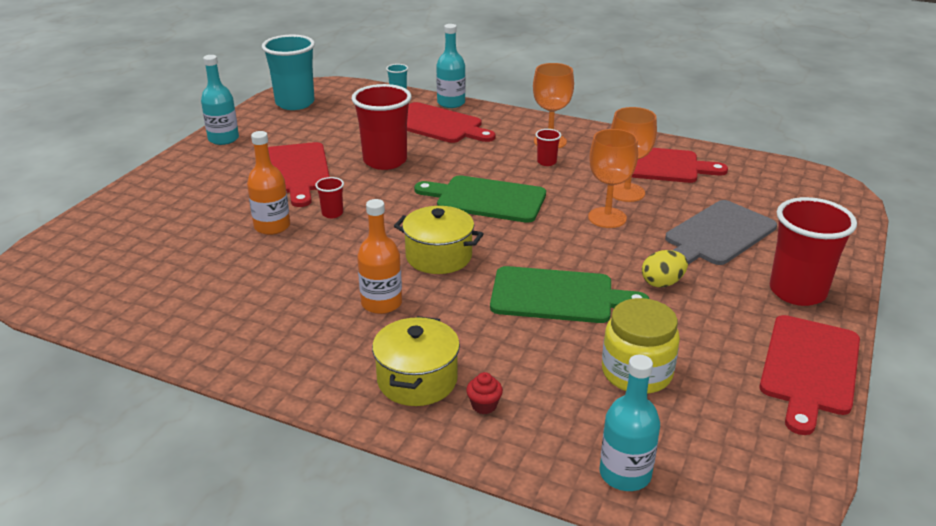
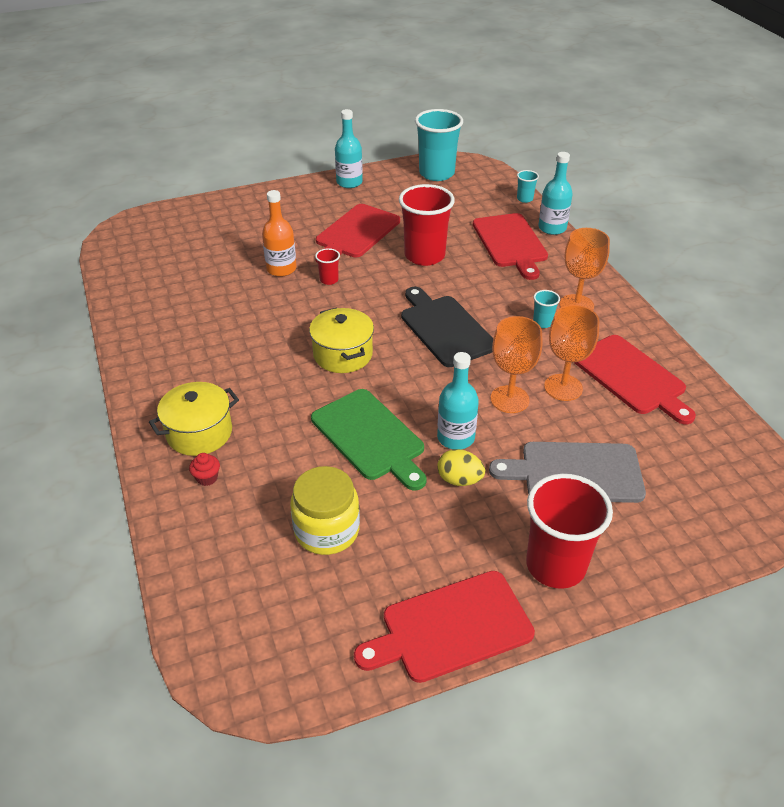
camera: 45 degrees right, 10 degrees up
orange bottle [357,199,402,314] -> none
green cutting board [414,175,546,223] -> black cutting board [401,287,493,367]
red cup [535,129,561,166] -> turquoise cup [533,290,560,328]
turquoise bottle [599,355,660,491] -> turquoise bottle moved to [437,352,479,449]

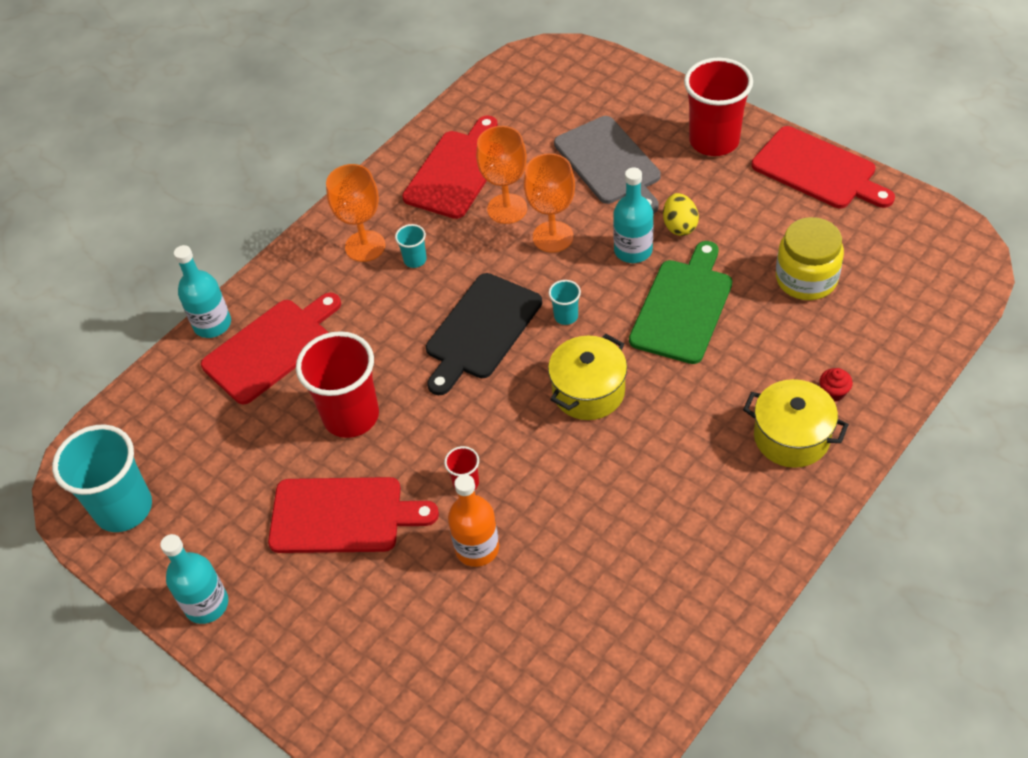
camera: 115 degrees left, 10 degrees up
turquoise cup [517,170,539,203] -> turquoise cup moved to [549,280,581,325]

